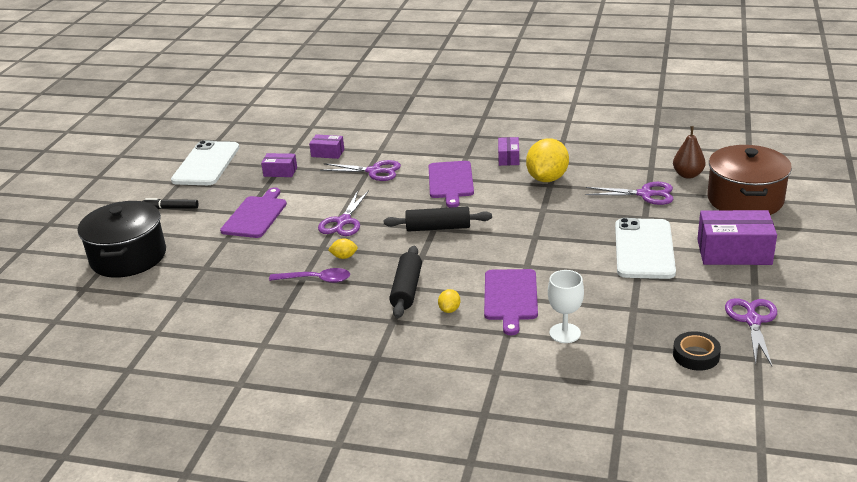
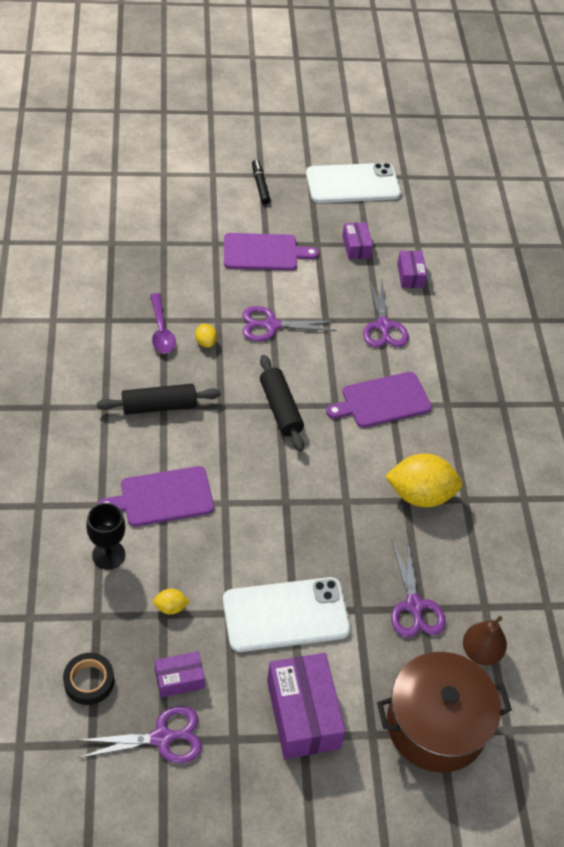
camera: 65 degrees right, 20 degrees up
black pot [78,201,166,278] -> none
yellow lemon [438,289,460,313] -> yellow lemon moved to [153,589,190,615]
purple box [498,137,519,166] -> purple box moved to [155,651,205,698]
white goblet [548,270,584,343] -> black goblet [86,503,125,570]

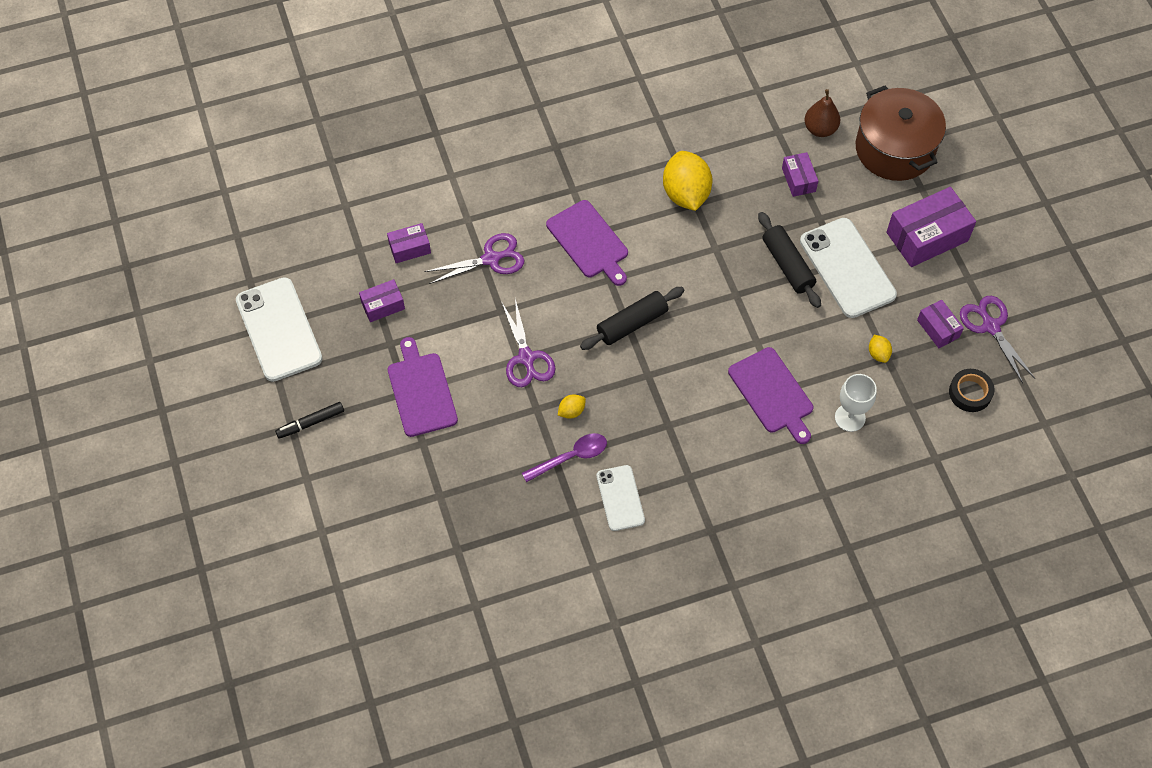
camera: 100 degrees left, 10 degrees up
black goblet [86,503,125,570] -> white goblet [835,374,877,432]
black rolling pin [97,384,221,415] -> black rolling pin moved to [758,212,821,308]
purple scissors [391,538,446,638] -> purple box [782,152,818,197]
none -> white phone [596,465,645,531]

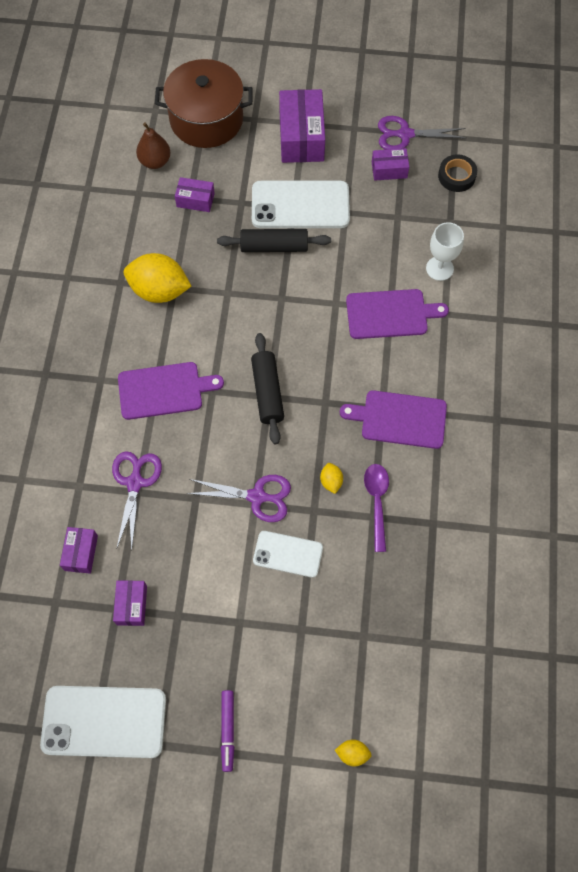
camera: 65 degrees left, 5 degrees up
black marker [275,402,344,439] -> purple marker [221,690,234,772]
purple cutting board [388,337,458,437] -> purple cutting board moved to [340,390,447,449]
white phone [596,465,645,531] -> white phone moved to [253,531,323,578]
yellow lemon [869,335,892,363] -> yellow lemon moved to [335,740,372,767]

